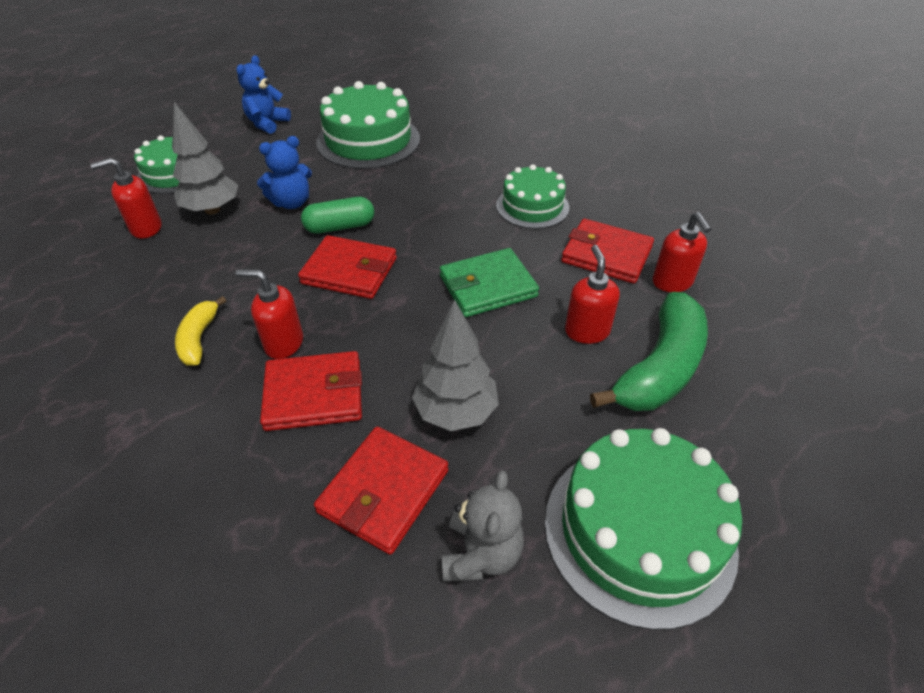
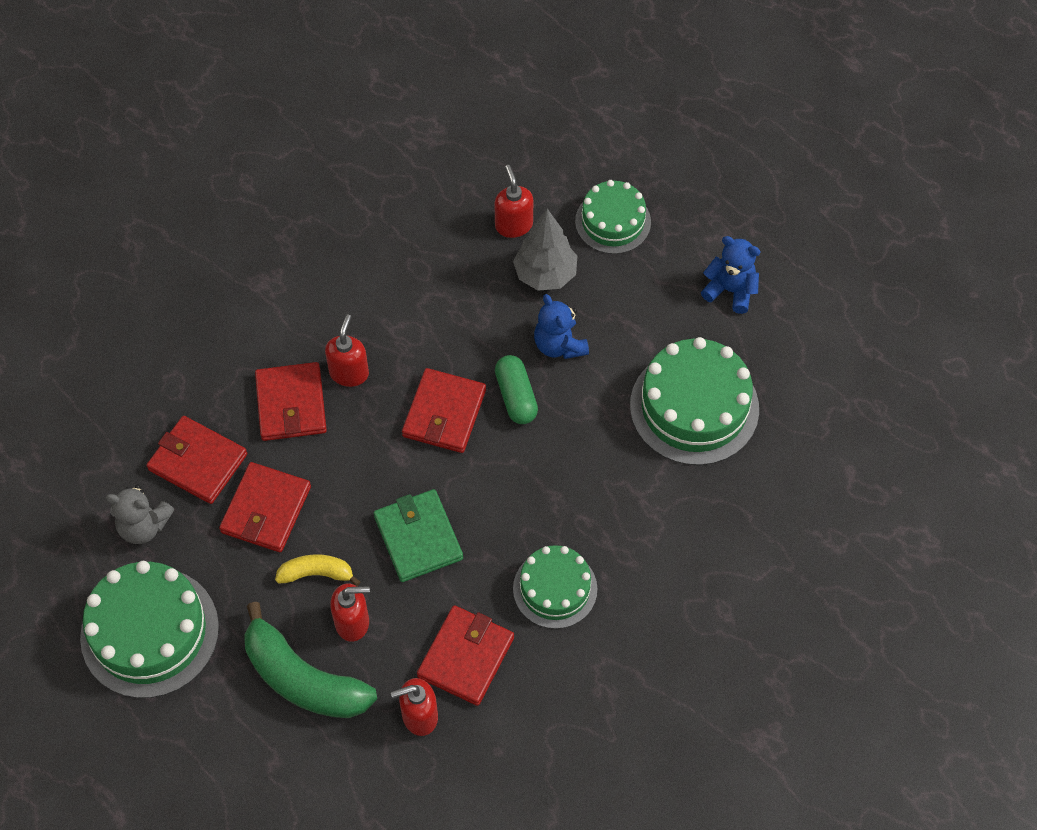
camera: 90 degrees right, 15 degrees up
yellow banana [175,296,226,366] -> yellow banana moved to [275,554,361,586]
grey tree [412,300,499,431] -> red wallet [219,462,311,552]

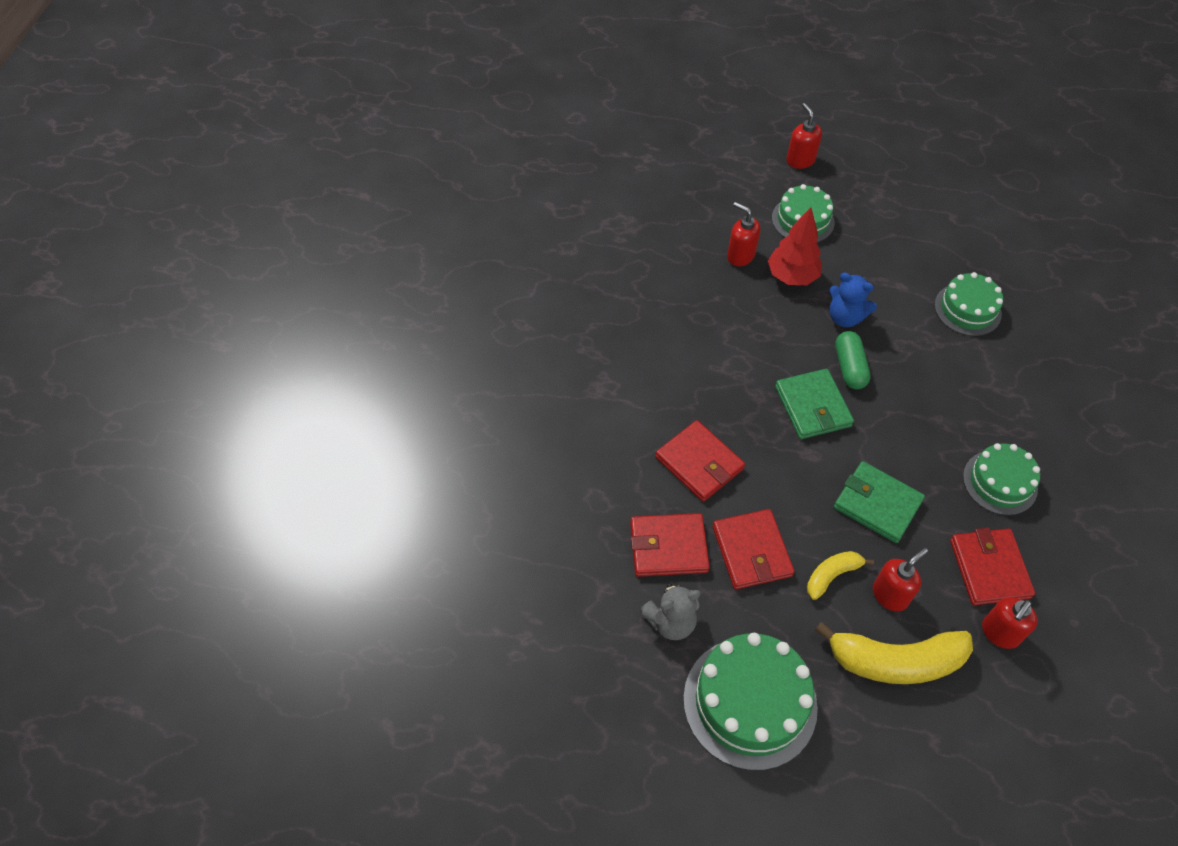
camera: 35 degrees left, 5 degrees down
green banana [244,602,377,718] -> yellow banana [815,622,973,684]
red soap dispenser [325,315,369,387] -> red soap dispenser moved to [786,103,822,169]
red wallet [402,368,486,453] -> green wallet [775,369,854,439]
green capsule [495,355,538,424] -> green capsule turned 45 degrees clockwise [835,331,871,389]
grey tree [513,209,577,291] -> red tree [768,207,822,285]
green cake [630,337,759,465] -> green cake [934,272,1003,336], size x0.62
blue teddy bear [701,236,761,314] -> none

